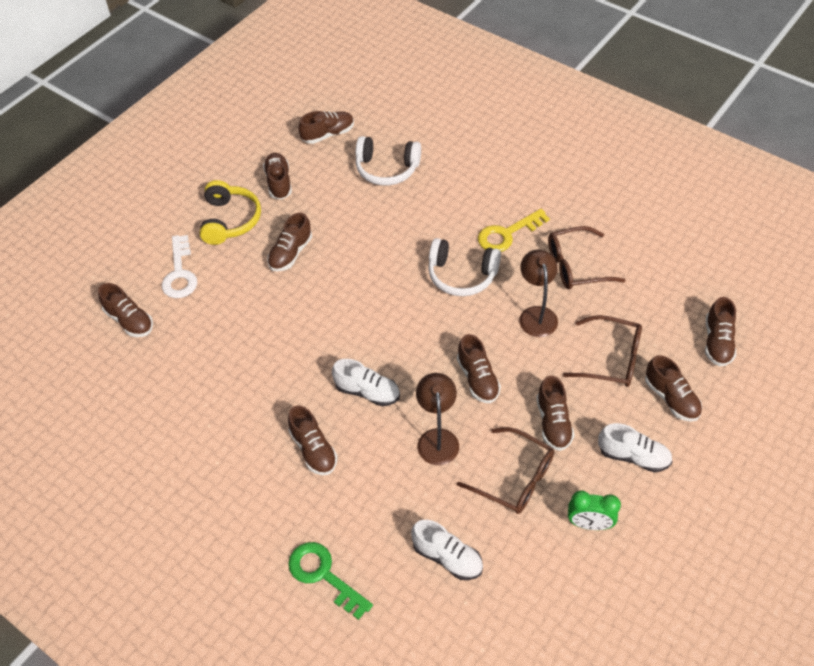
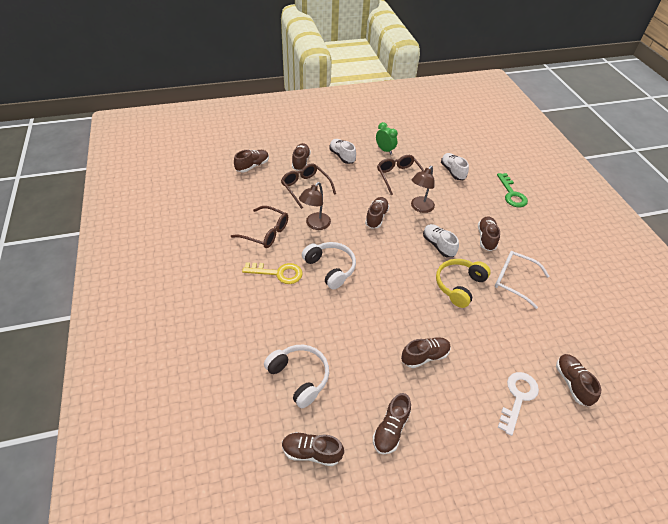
camera: 145 degrees left, 5 degrees down
yellow headphones [200,180,261,245] -> yellow headphones moved to [436,259,491,308]
brown shoe [536,376,575,451] -> none
none -> white glasses [495,251,549,309]

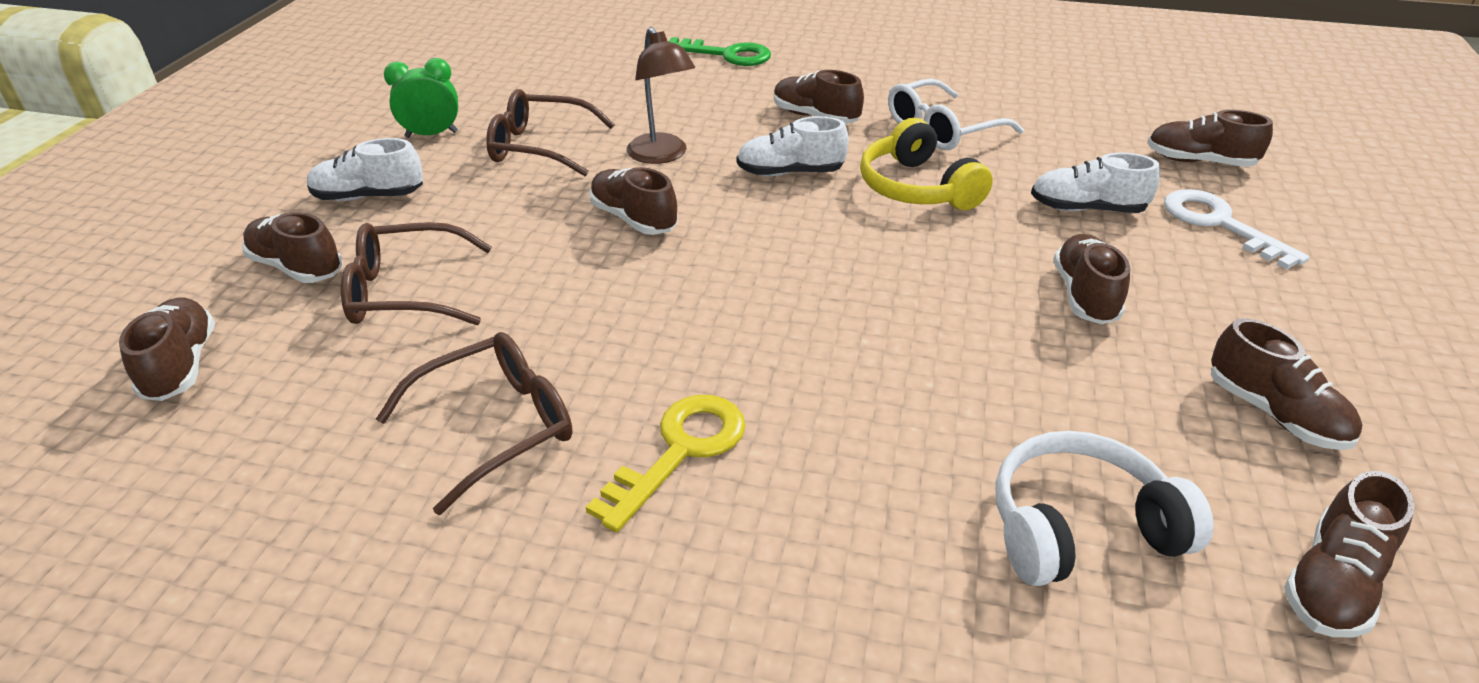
camera: 60 degrees left, 10 degrees down
brown lamp [299,182,331,230] -> none
white headphones [302,242,356,289] -> none
white shoe [441,153,469,180] -> white shoe moved to [1031,153,1160,213]

